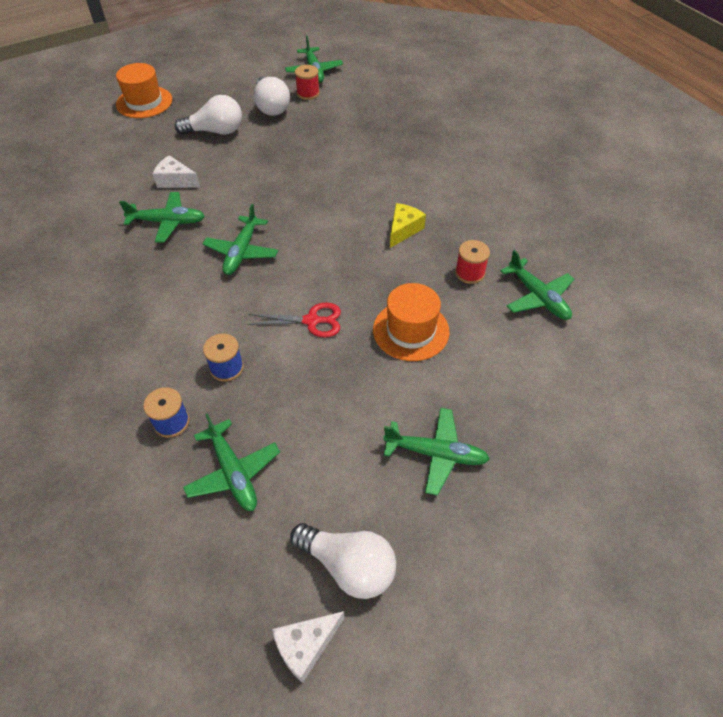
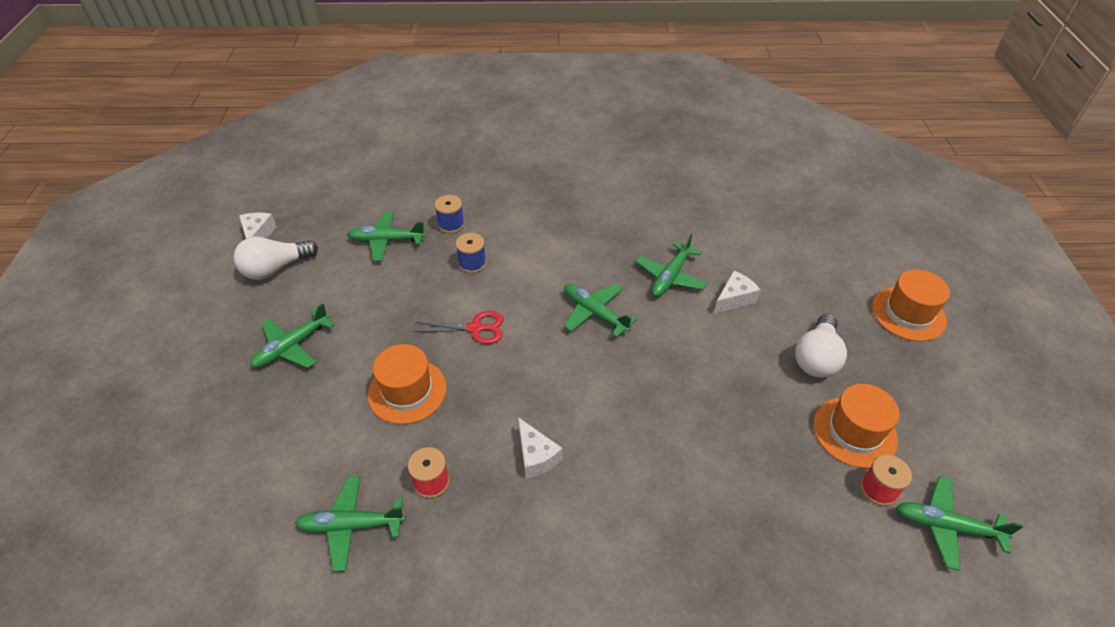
camera: 120 degrees right, 5 degrees down
red scissors [248,303,341,337] -> red scissors turned 120 degrees counterclockwise [414,311,504,344]
white light bulb [254,76,290,116] -> orange hat [813,384,900,468]
yellow cheese [390,203,426,248] -> white cheese [518,417,562,478]

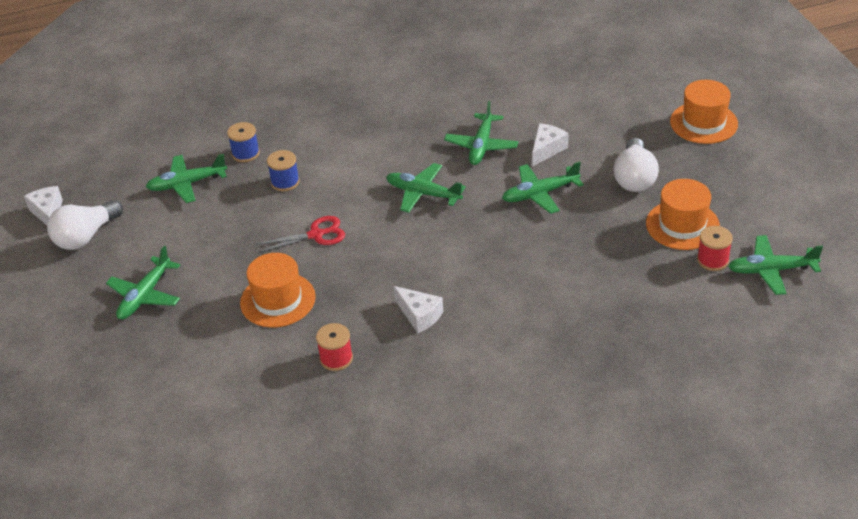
camera: 15 degrees left, 5 degrees down
green plane [295,476,405,571] -> green plane moved to [502,162,584,214]

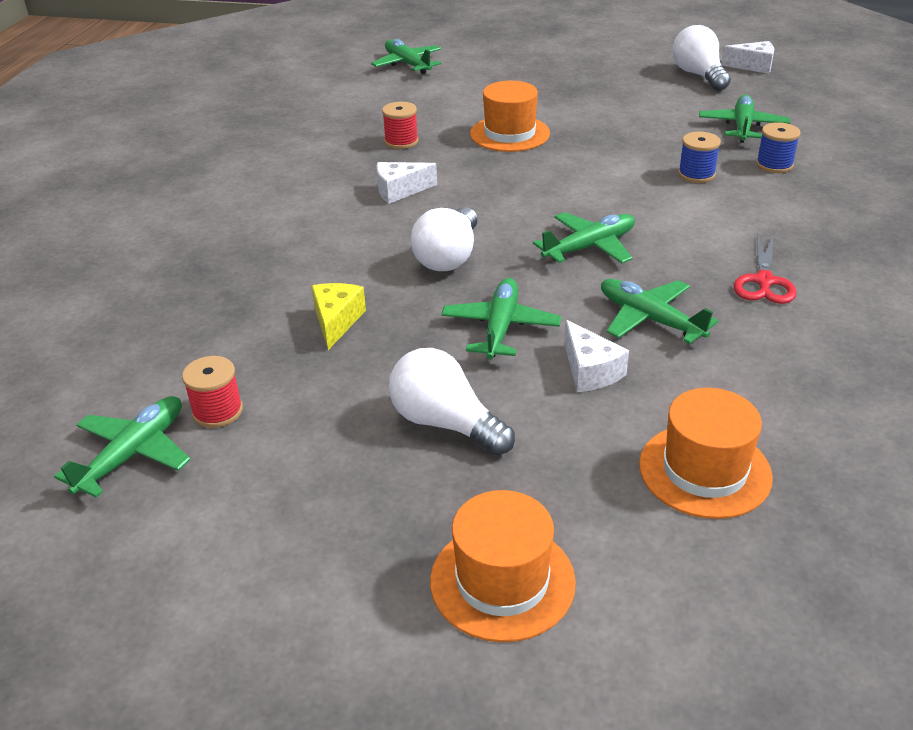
camera: 120 degrees right, 5 degrees down
green plane [106,246,180,319] -> green plane moved to [371,39,442,74]
red scissors [256,216,345,253] -> red scissors moved to [734,234,797,304]
orange hat [646,179,720,250] -> orange hat moved to [639,388,773,519]
none -> yellow cheese [312,283,366,350]
none -> white light bulb [411,207,478,271]

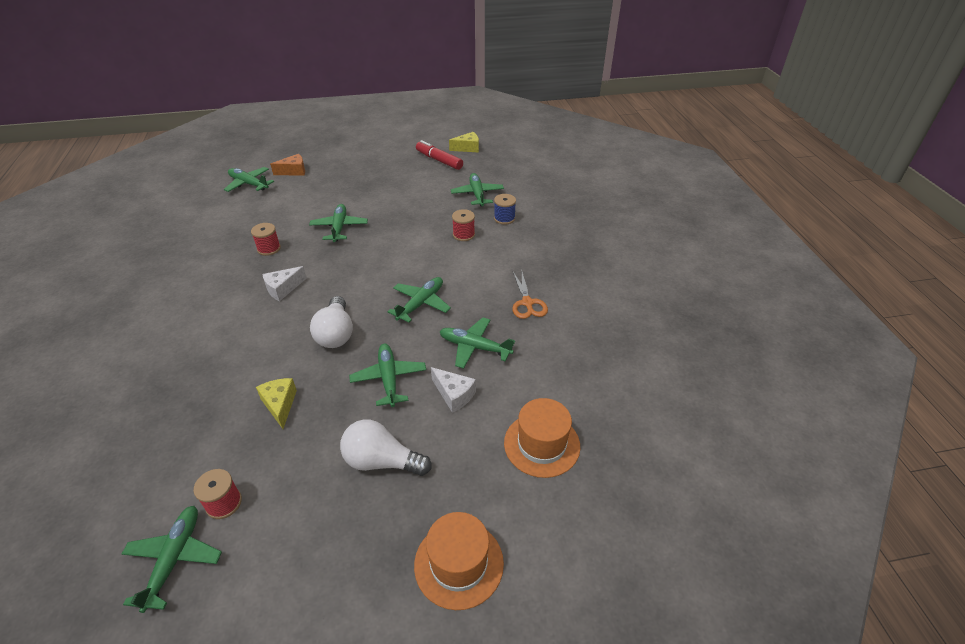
camera: 25 degrees left, 5 degrees up
orange hat [470,81,550,152] -> green plane [309,204,368,242]
white light bulb [672,25,731,91] -> red marker [416,140,463,170]
blue spool [678,132,721,183] -> red spool [452,209,475,241]
white cheese [721,41,774,74] -> yellow cheese [449,132,479,152]
red scissors [734,234,797,304] -> orange scissors [512,272,548,319]
none -> orange cheese [270,154,305,176]

